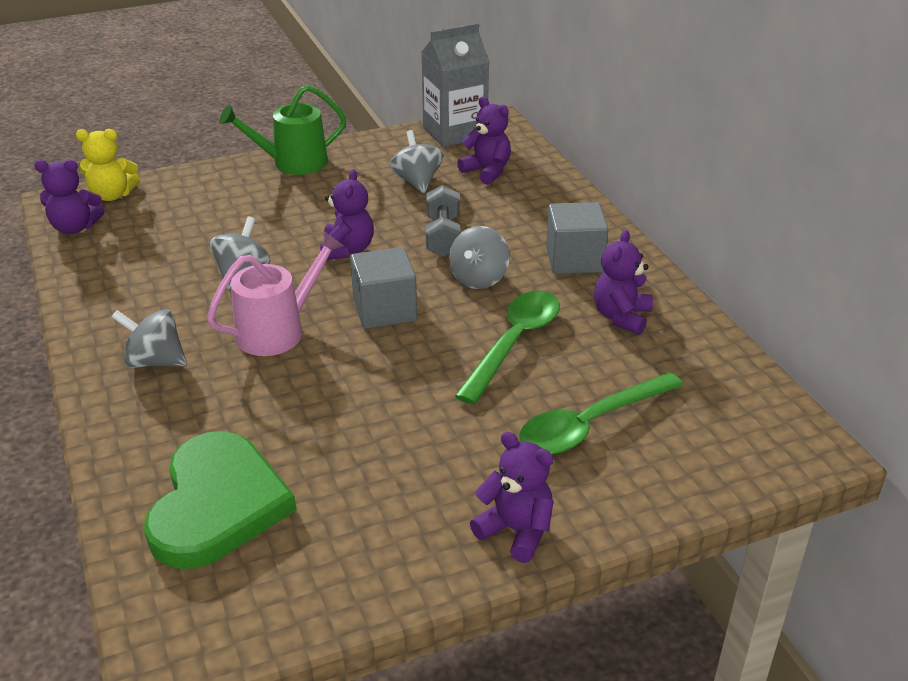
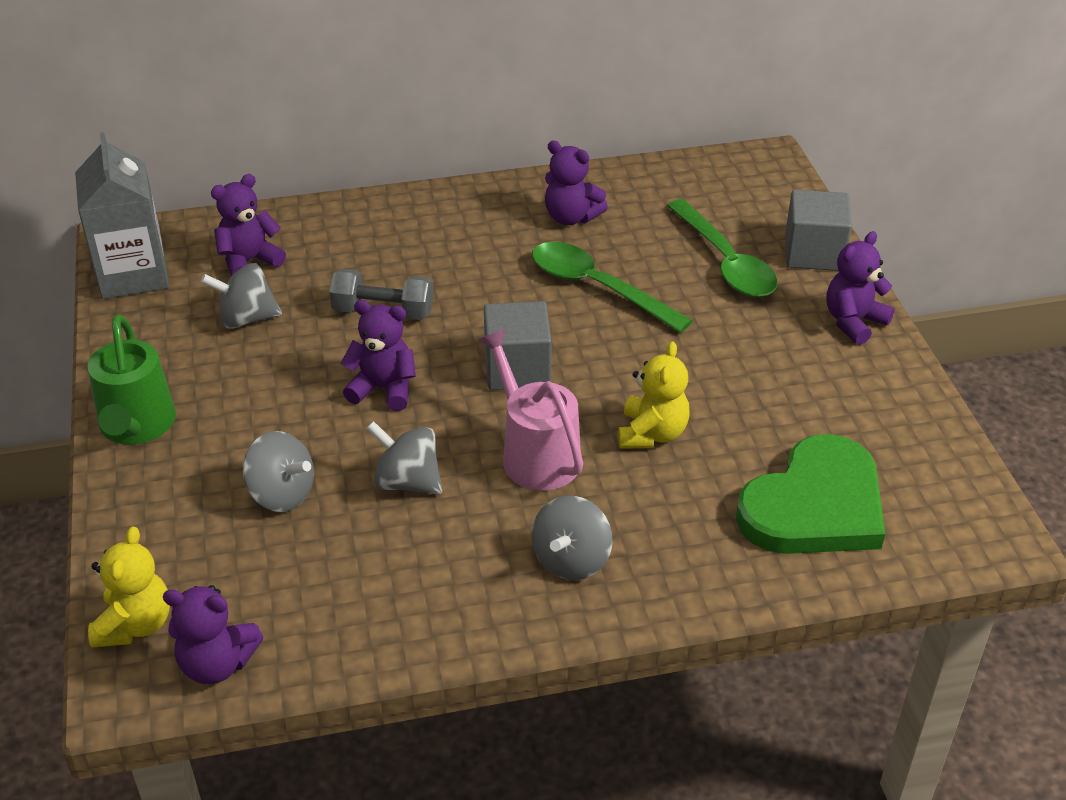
camera: 80 degrees left, 5 degrees up
purple teddy bear [34,160,104,234] -> purple teddy bear turned 90 degrees clockwise [163,585,263,684]
green heart [144,431,296,569] -> green heart turned 120 degrees clockwise [736,434,885,554]
grey spinning top [449,226,510,289] -> grey spinning top moved to [243,431,314,512]
grey cube [546,202,609,274] -> grey cube moved to [785,190,852,271]
none -> yellow teddy bear [618,341,689,448]

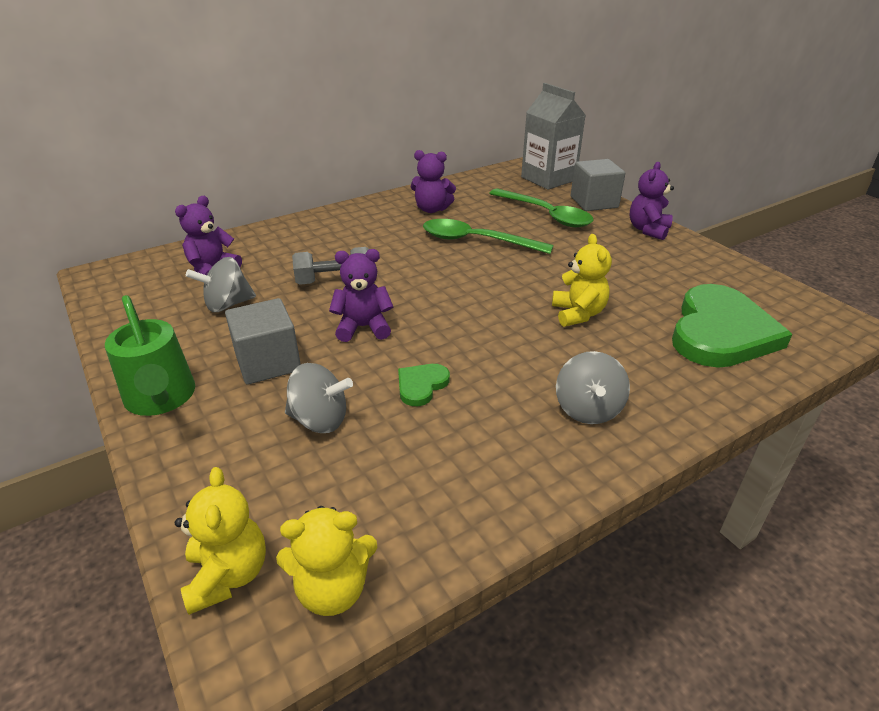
camera: 20 degrees left, 5 degrees down
grey carton [75,132,169,299] -> grey carton moved to [521,83,586,190]
purple teddy bear [163,585,263,684] -> yellow teddy bear [276,506,377,616]
grey spinning top [366,421,442,494] -> green heart [398,364,450,406]
pink watering can [478,329,583,491] -> none
grey cube [484,301,552,390] -> grey cube moved to [225,298,301,385]

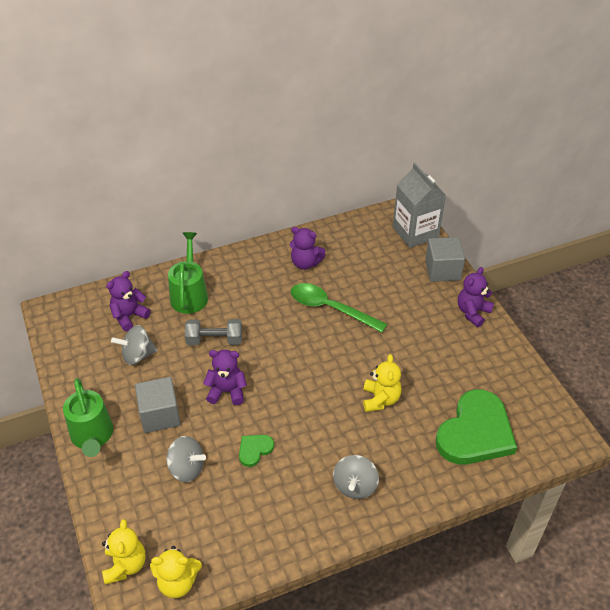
camera: 10 degrees right, 10 degrees up
green spoon [489,189,593,227] -> none
none -> green watering can [168,232,208,314]

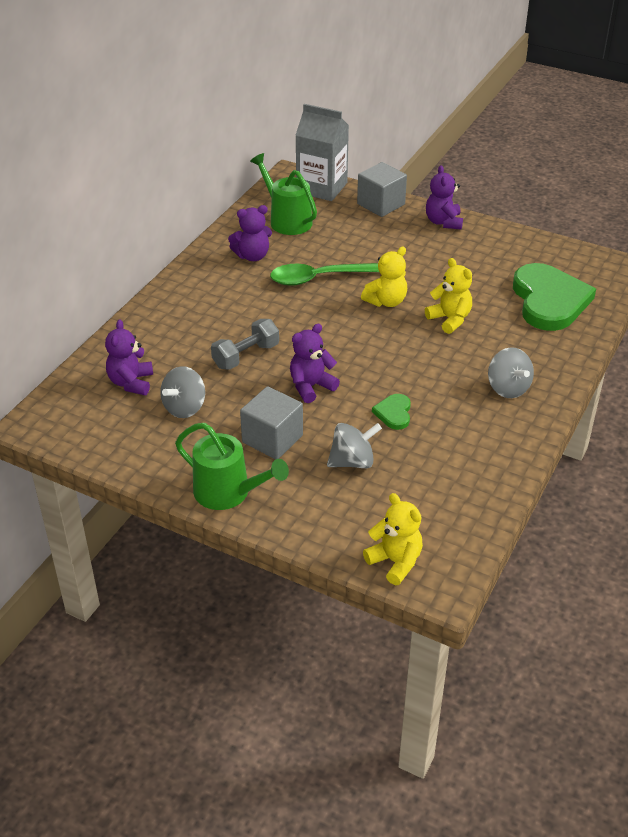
camera: 40 degrees left, 5 degrees down
yellow teddy bear [150,546,202,598] -> yellow teddy bear moved to [361,247,407,307]
green watering can [168,232,208,314] -> green watering can moved to [250,153,317,235]

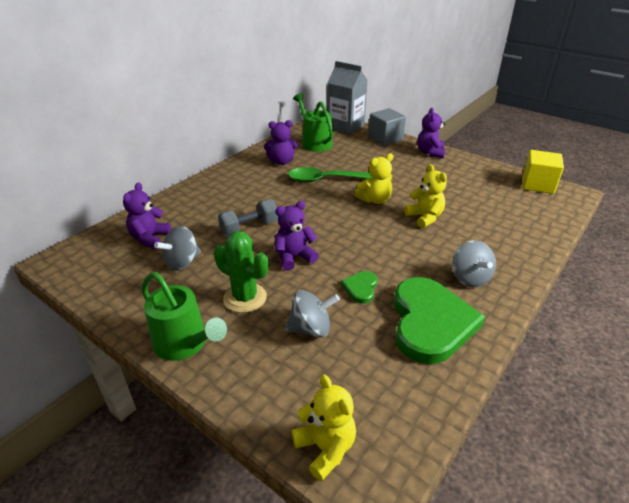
camera: 10 degrees right, 5 degrees down
grey cube [240,386,303,459] -> green cactus [213,231,268,313]
green heart [513,263,596,331] -> green heart moved to [394,277,485,364]
none -> yellow cube [522,150,564,194]

